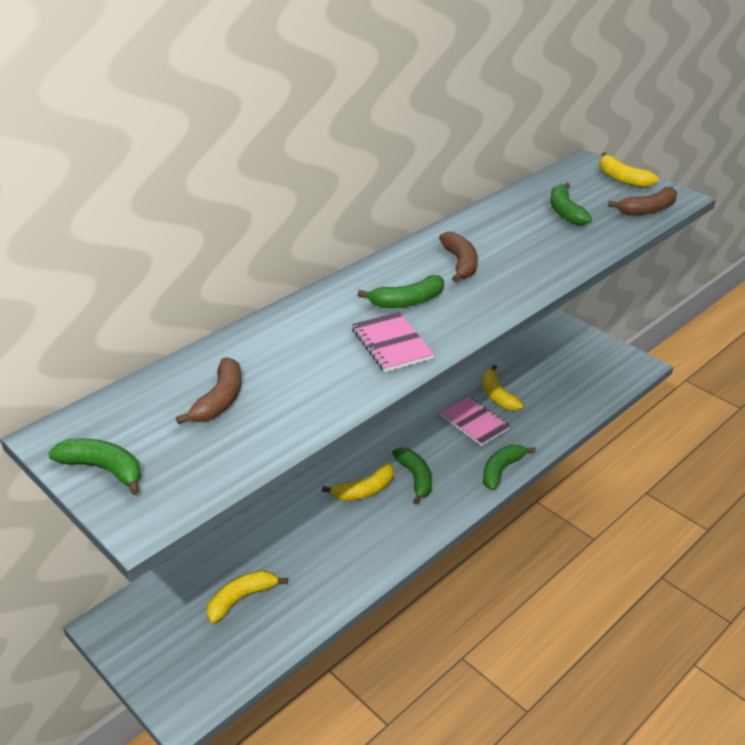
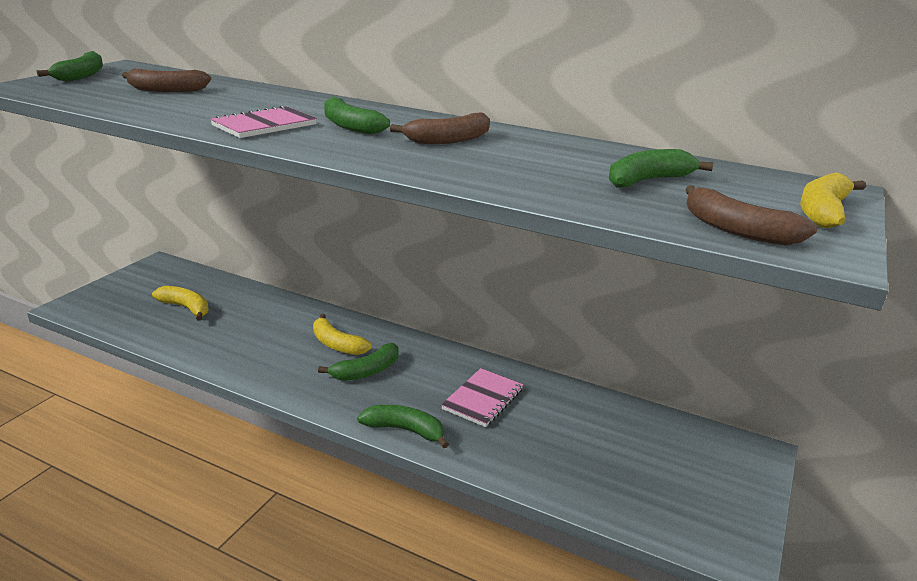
camera: 70 degrees right, 10 degrees down
yellow banana [483,365,523,410] -> none

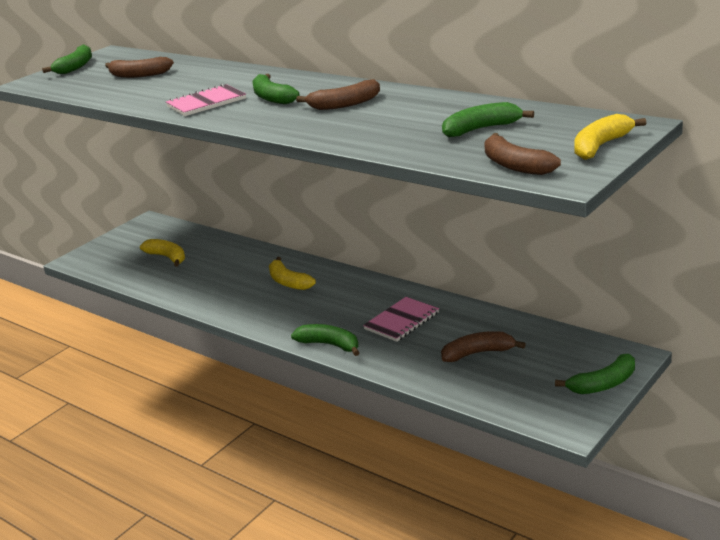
camera: 15 degrees right, 0 degrees up
green banana [318,343,399,381] -> green banana moved to [555,354,635,394]
none -> brown banana [441,331,526,362]

